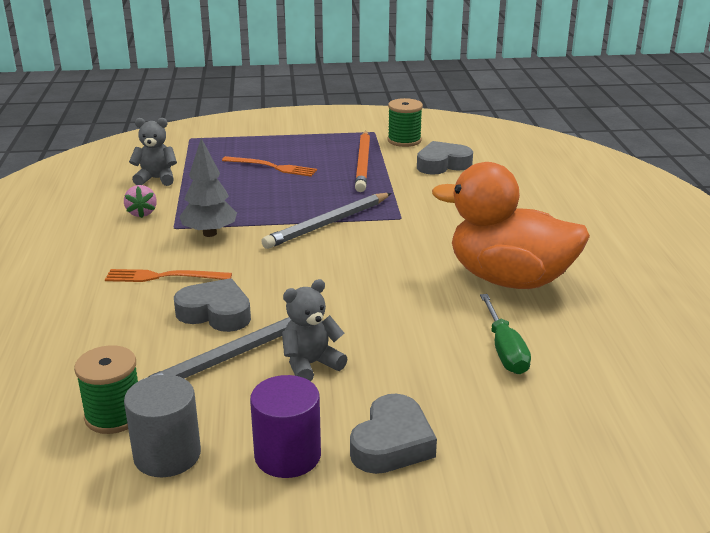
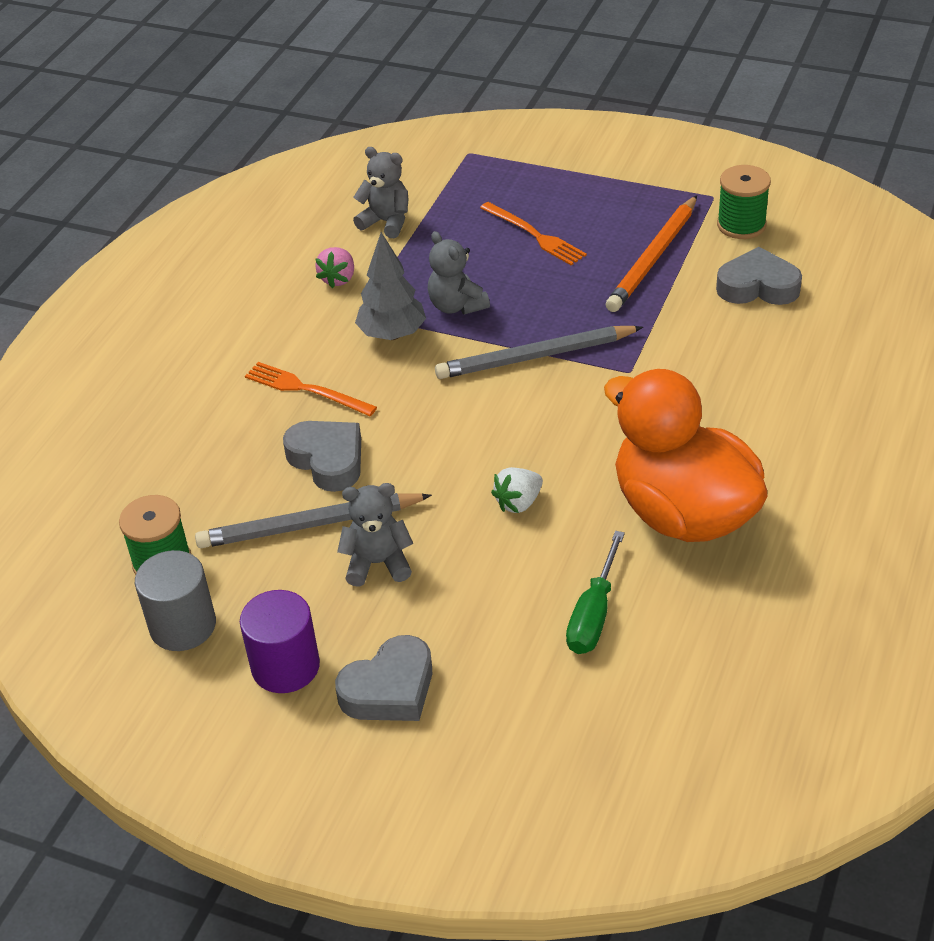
camera: 30 degrees right, 15 degrees up
none -> grey teddy bear [428,231,490,315]
none -> white strawberry [491,467,543,513]

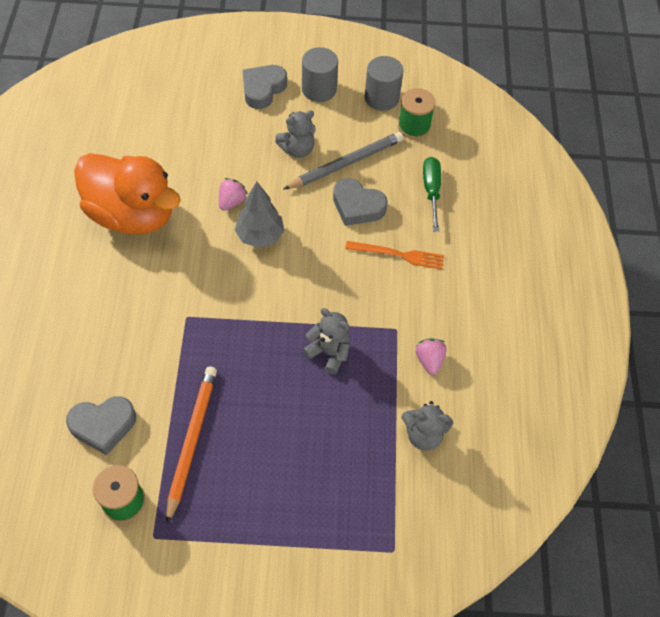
camera: 155 degrees right, 15 degrees up
purple cylinder [240,590,320,693] -> grey cylinder [302,47,338,102]
grey tree [355,232,426,340] -> grey tree moved to [235,181,284,248]
grey pencil [435,326,643,379] -> none
orange fork [480,202,587,265] -> none
white strawberry [491,467,543,513] -> pink strawberry [219,178,248,211]
green screwdriver [566,531,625,654] -> green screwdriver moved to [423,157,441,232]

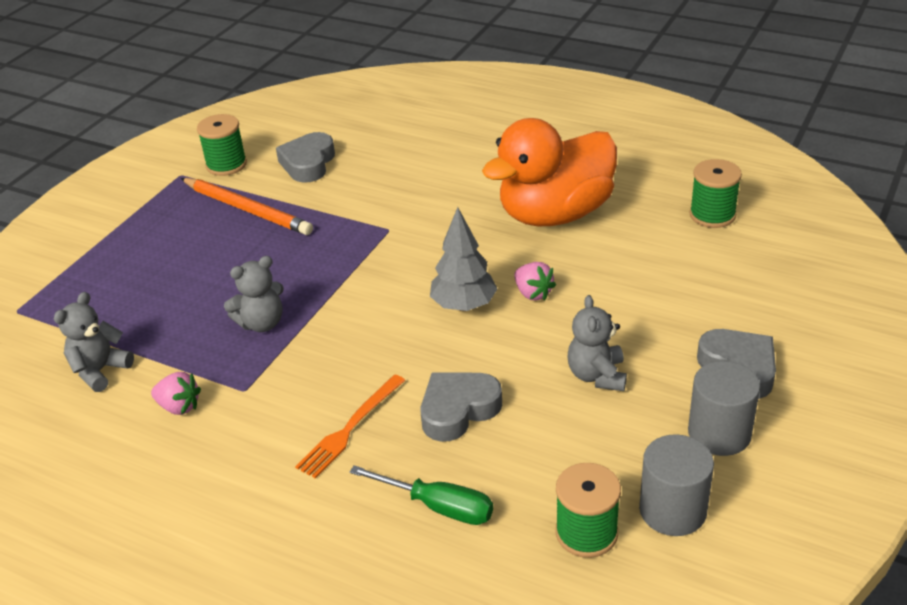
camera: 120 degrees right, 20 degrees down
grey pencil [283,132,403,190] -> none
none -> green spool [689,159,742,228]

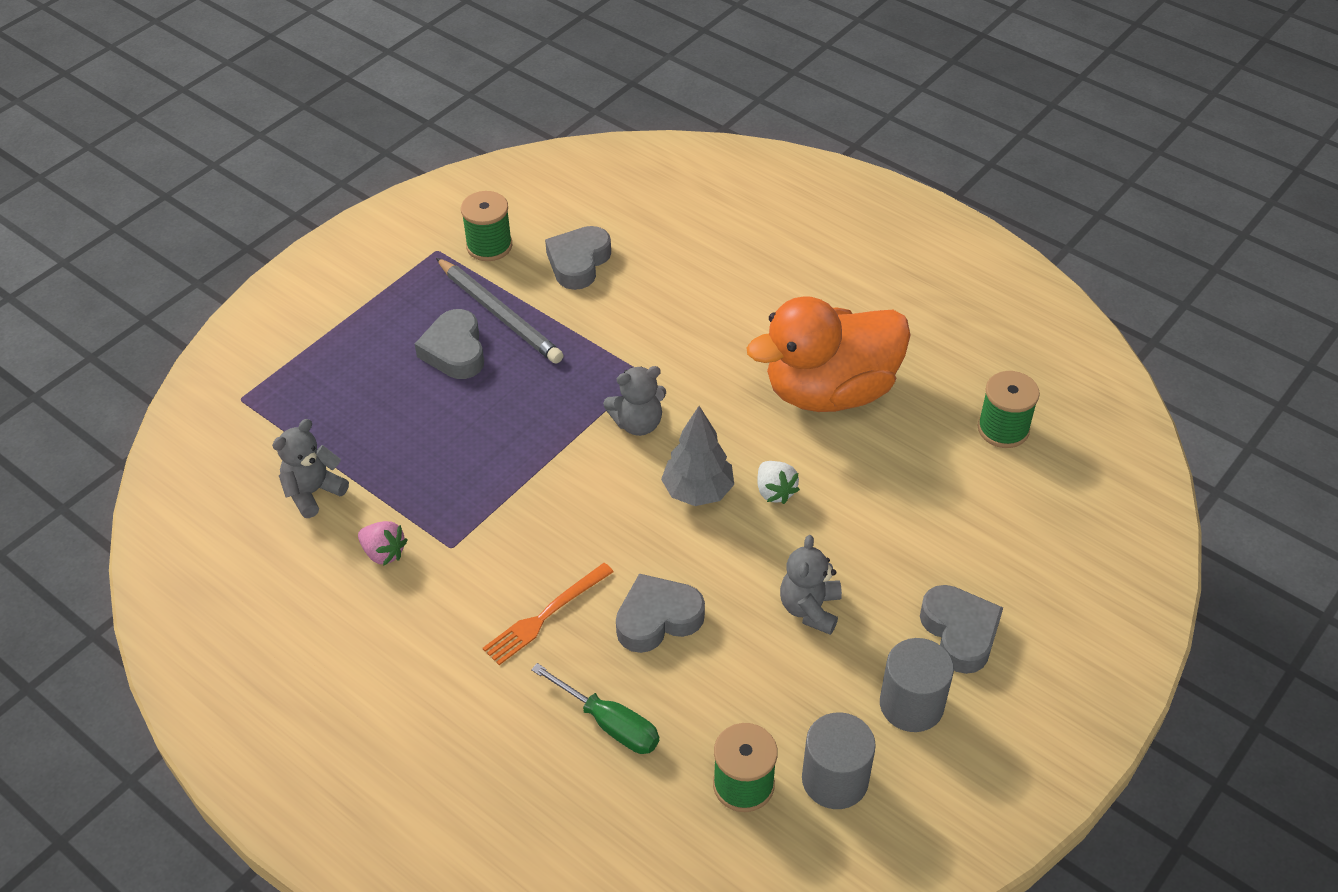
camera: 10 degrees right, 10 degrees up
orange pencil [181,178,313,235] -> grey pencil [436,258,564,364]
grey teddy bear [224,256,284,332] -> grey teddy bear moved to [603,366,666,436]
pink strawberry [514,262,556,300] -> white strawberry [757,461,800,504]
none -> grey heart [415,309,484,379]

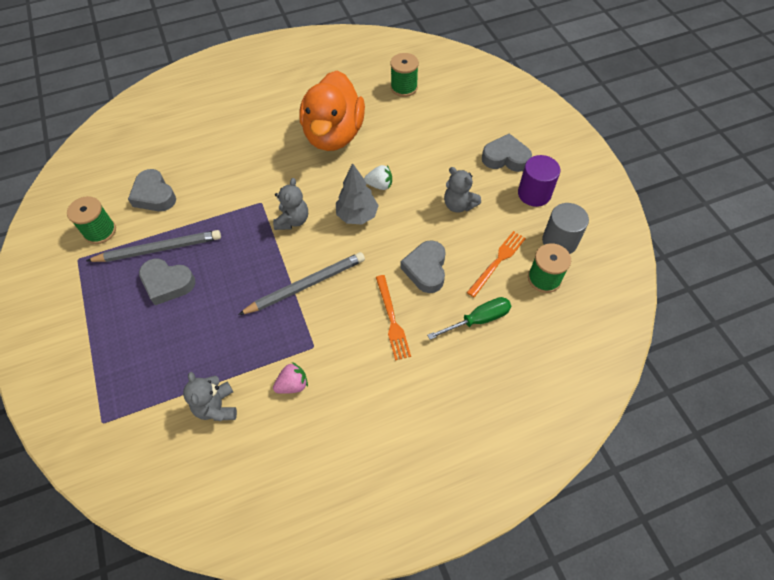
camera: 60 degrees left, 10 degrees up
grey cylinder [880,638,954,732] -> purple cylinder [518,155,560,207]
none -> grey pencil [238,252,365,315]
none -> orange fork [467,231,526,297]

